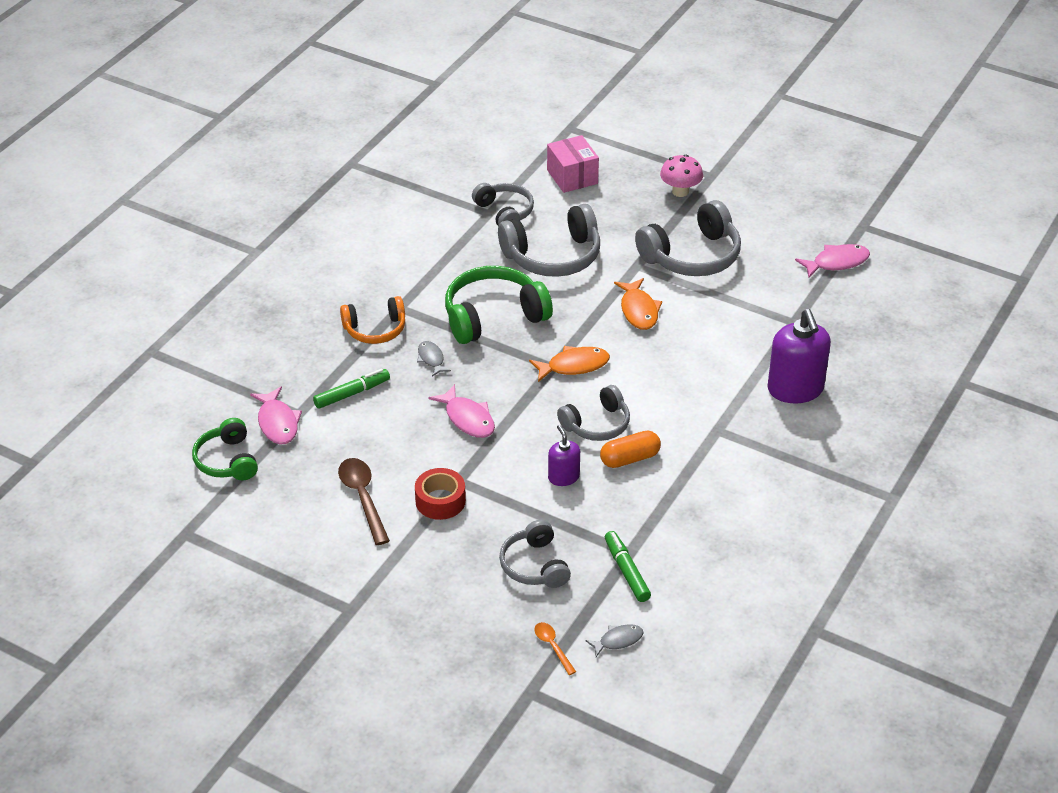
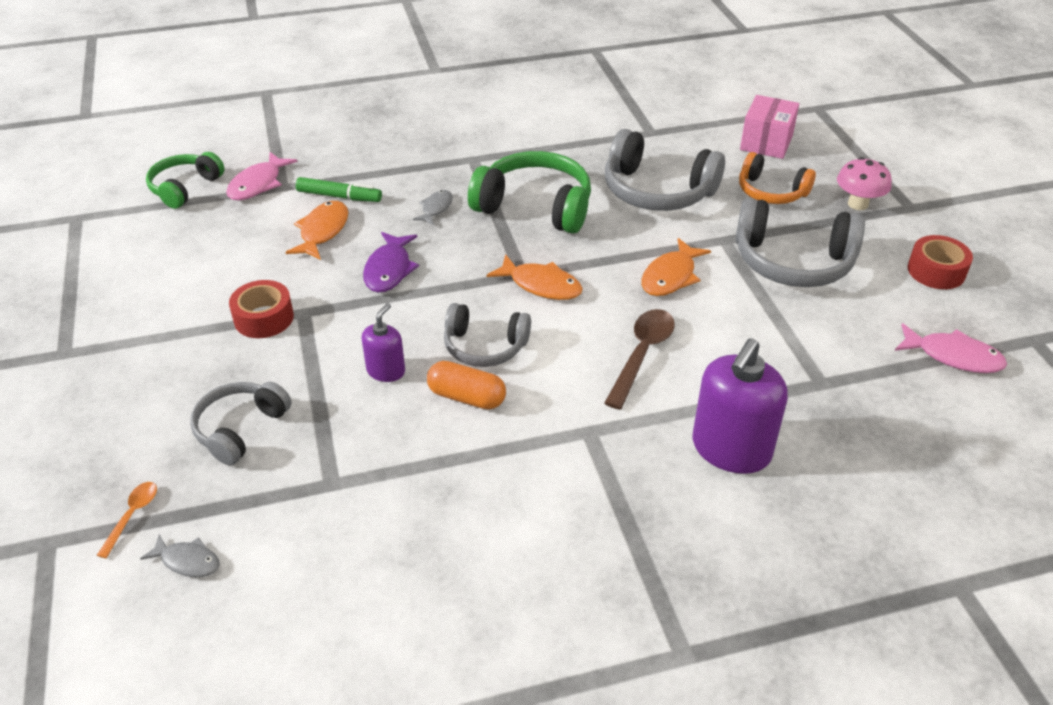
camera: 45 degrees right, 0 degrees up
brown spoon [338,458,390,545] -> brown spoon moved to [604,309,675,409]
orange headphones [340,296,405,344] -> orange headphones moved to [739,152,816,204]
pink fish [428,384,495,438] -> purple fish [363,232,419,292]
grey headphones [472,183,534,226] -> none
green marker [605,531,651,602] -> none
none -> orange fish [285,201,348,260]
none -> red tape [908,235,973,289]

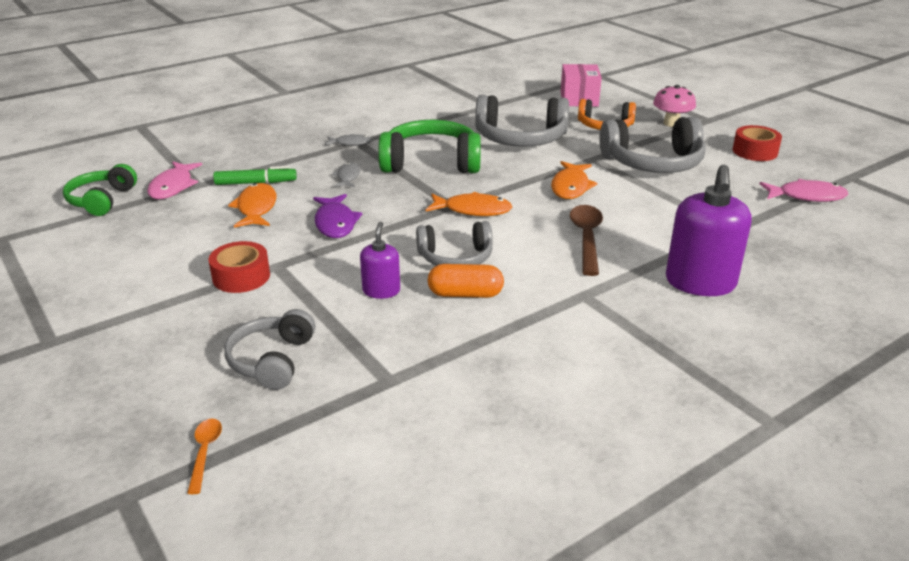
camera: 20 degrees left, 10 degrees down
grey fish [140,534,220,577] -> grey fish moved to [325,134,372,146]

